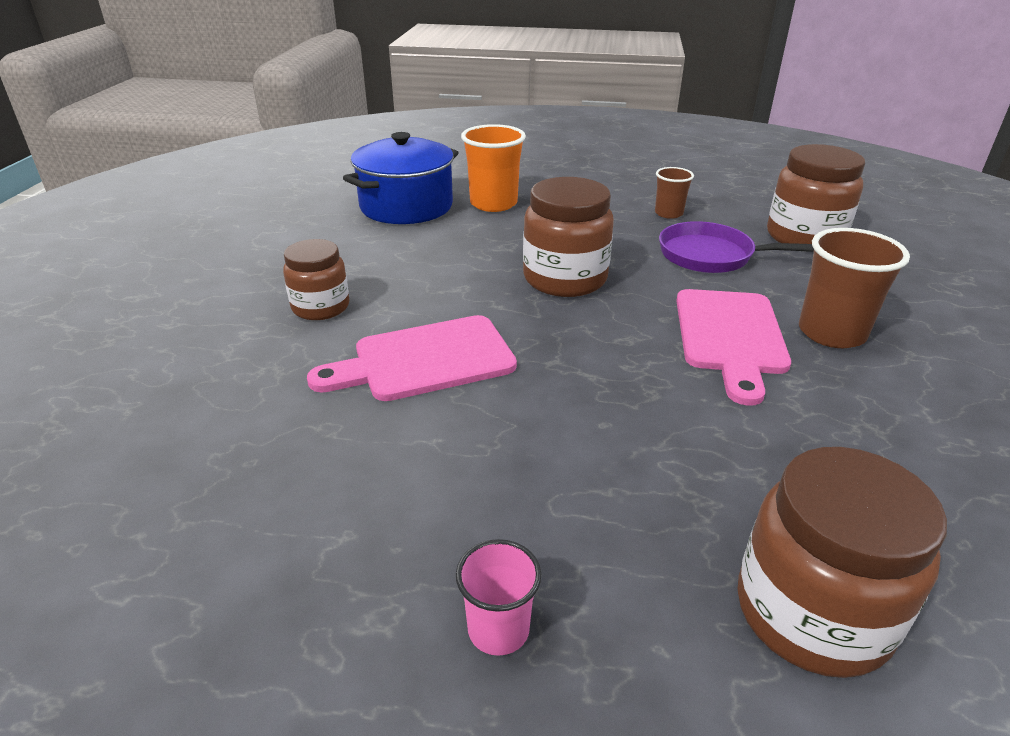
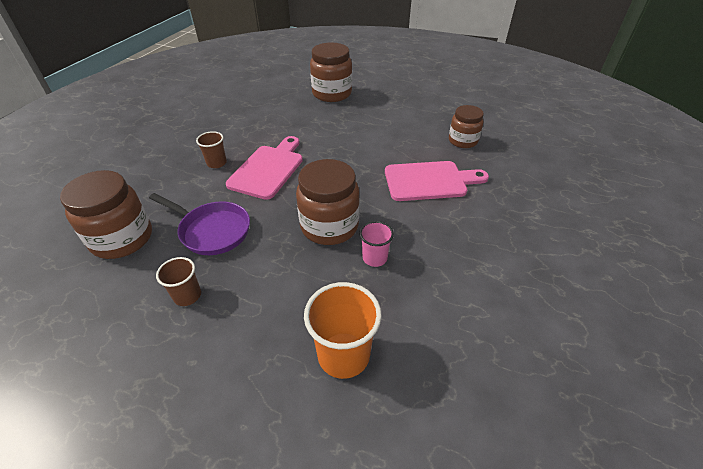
camera: 165 degrees left, 10 degrees up
brown jar [283,239,349,320] -> brown jar moved to [449,105,484,148]
blue pot [343,132,459,224] -> none
pink cup [456,539,542,656] -> pink cup moved to [359,221,394,267]
brown cup [799,228,910,348] -> brown cup [196,131,227,168], size x0.58

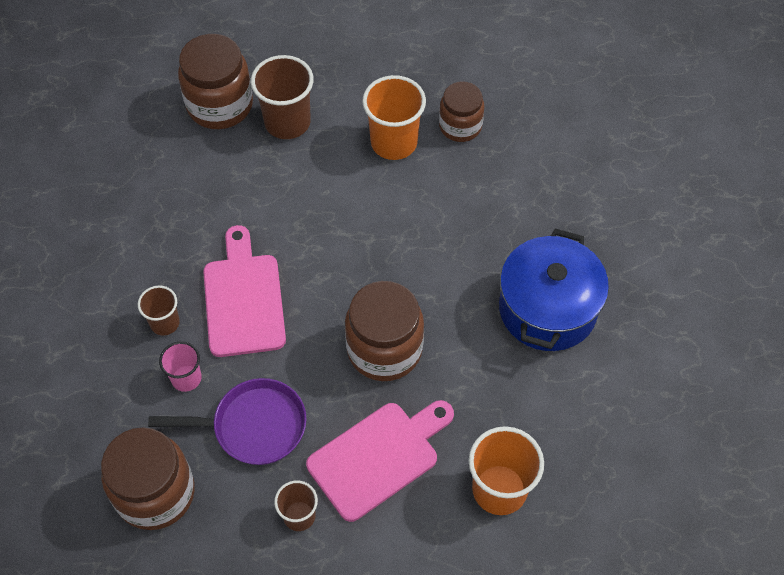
camera: 30 degrees left, 15 degrees up
pink cup [359,221,394,267] -> pink cup moved to [159,341,202,392]
pink cutting board [385,161,489,201] -> pink cutting board moved to [306,400,454,522]
none -> brown cup [251,55,314,139]
none -> orange cup [362,75,426,160]
none -> blue pot [499,229,609,351]

